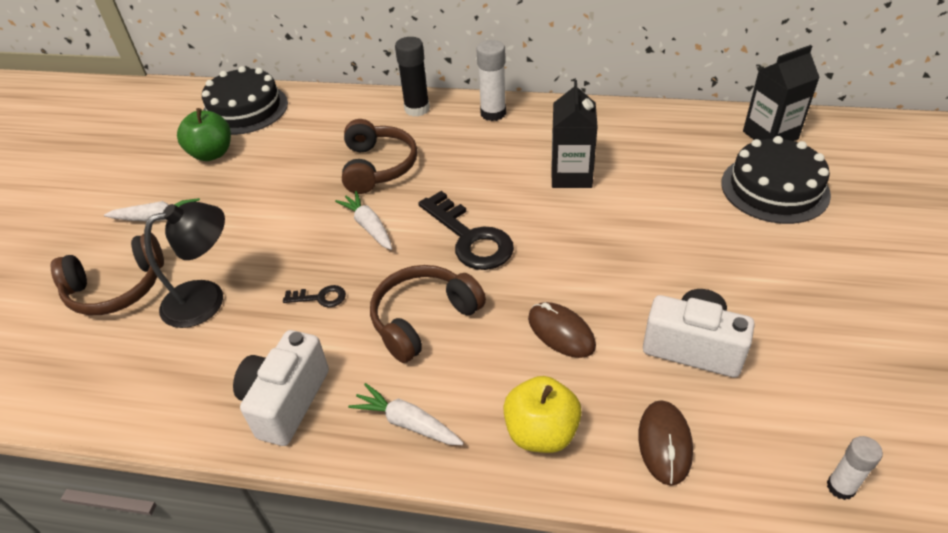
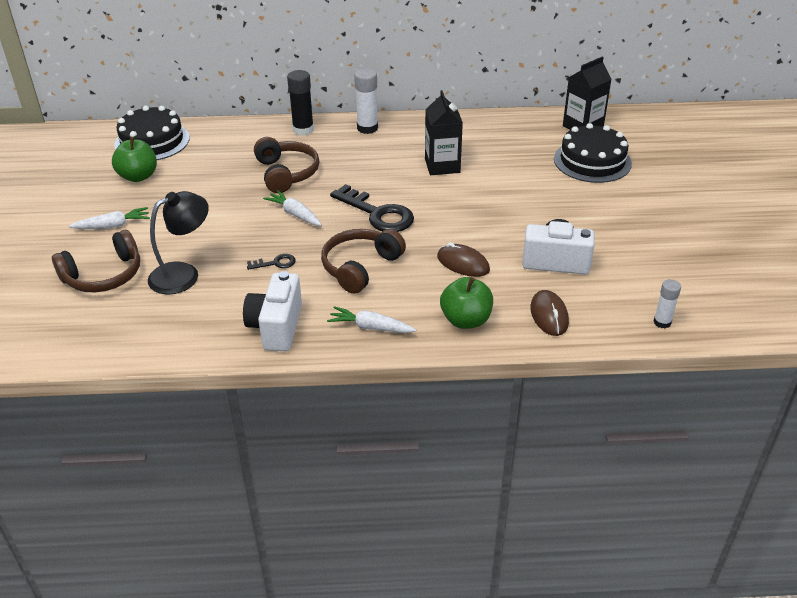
camera: 15 degrees left, 5 degrees down
yellow apple [503,376,582,453] -> green apple [440,277,493,329]

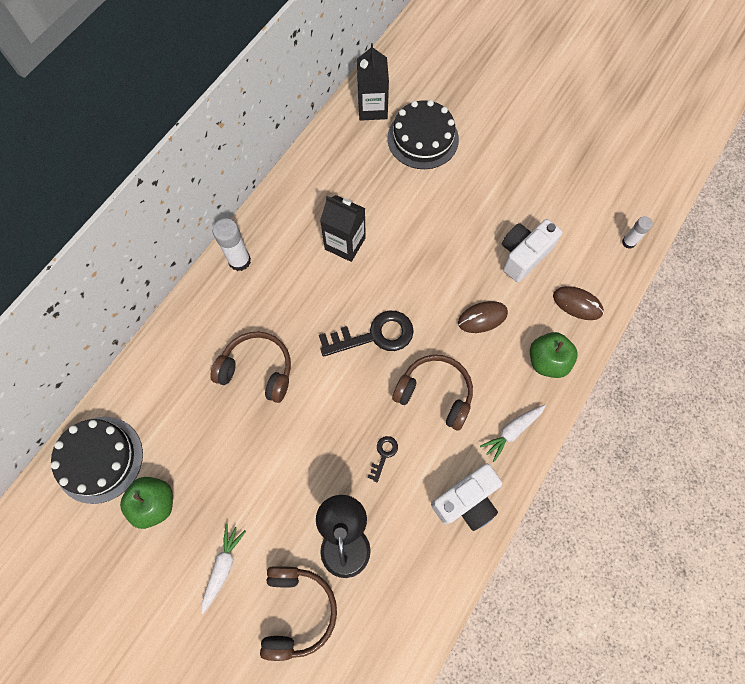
camera: 55 degrees left, 30 degrees up
white camera [243,271,302,351] -> white camera turned 75 degrees counterclockwise [431,464,502,531]
white carrot [263,190,322,226] -> none
black glue stick [287,70,314,136] -> none
brown headphones [321,229,406,294] -> brown headphones turned 135 degrees clockwise [392,355,473,431]

